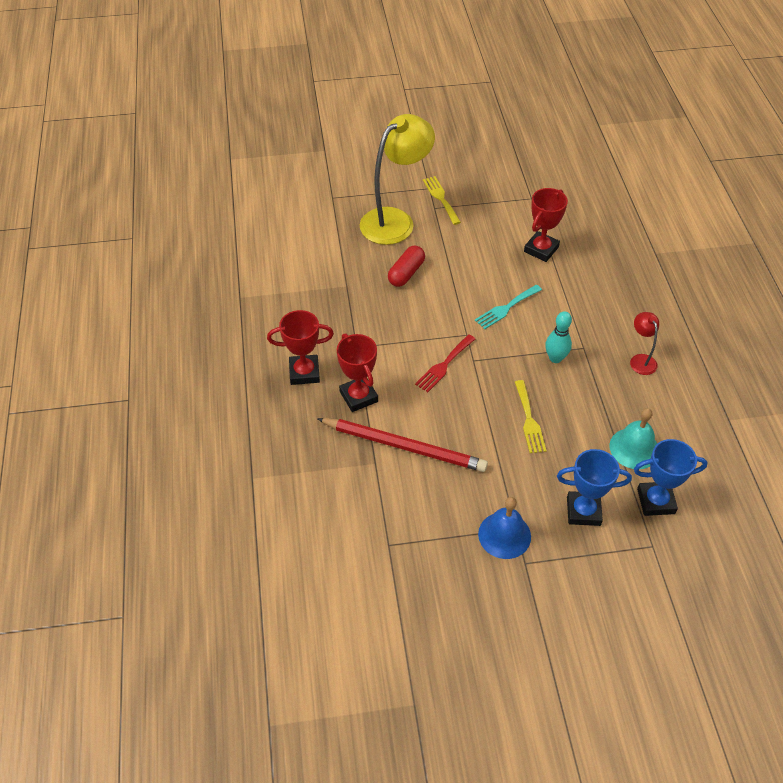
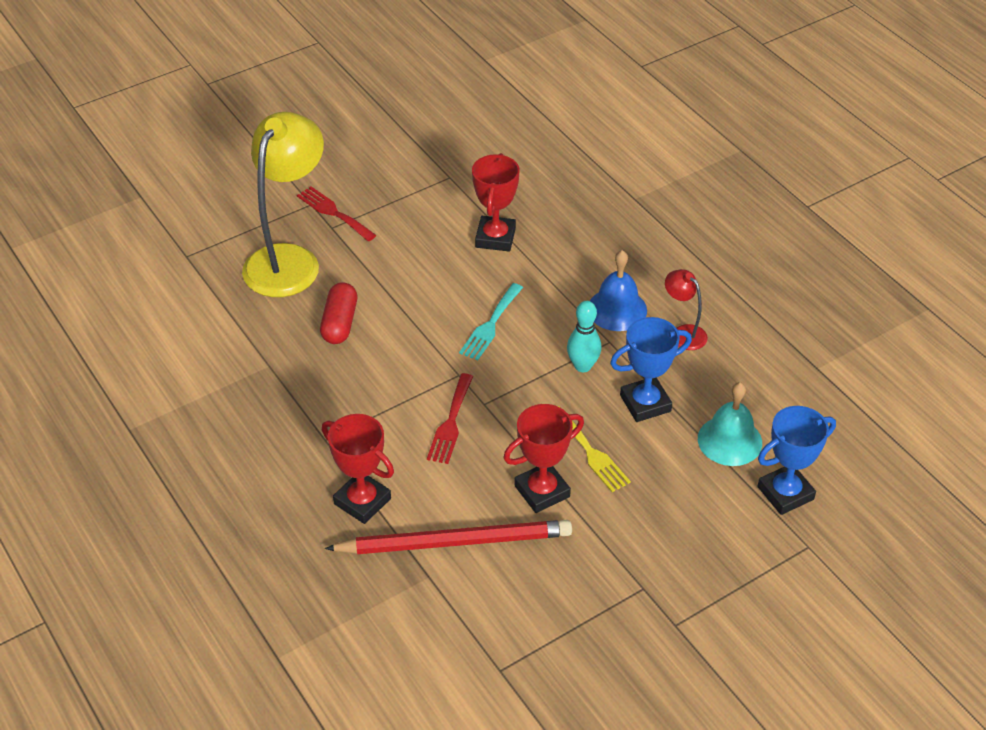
camera: 25 degrees left, 5 degrees down
red trophy [267,310,334,385] -> red trophy moved to [503,404,584,513]
yellow fork [423,176,461,225] -> red fork [297,186,376,242]
blue bell [478,497,531,559] -> blue bell moved to [590,250,647,331]
blue trophy [557,449,632,526] -> blue trophy moved to [610,317,692,422]

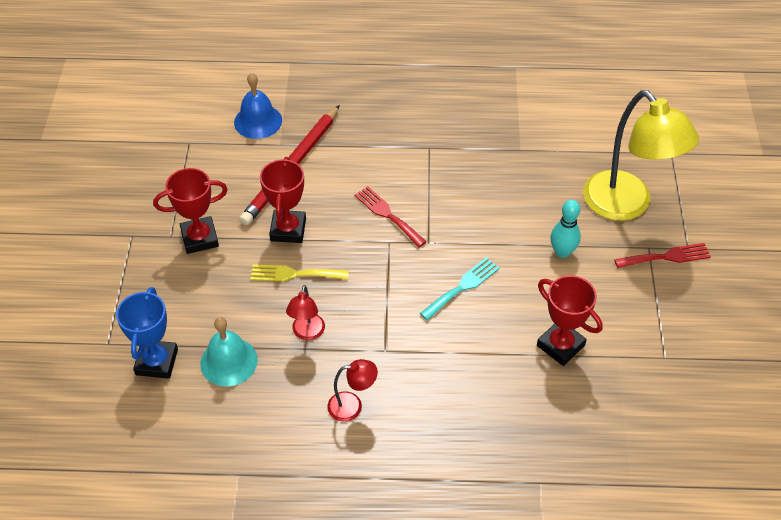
camera: 125 degrees right, 5 degrees up
red capsule [320,282,357,344] -> none
red trophy [322,414,394,524] -> red trophy moved to [153,168,228,254]
turquoise fork [459,283,523,360] -> turquoise fork turned 75 degrees clockwise [420,257,500,320]
turquoise bowling pin [567,301,602,372] -> turquoise bowling pin moved to [551,200,581,258]
blue bell [590,250,647,331] -> blue bell moved to [234,73,282,139]
blue trophy [610,317,692,422] -> red lamp [286,285,325,340]

